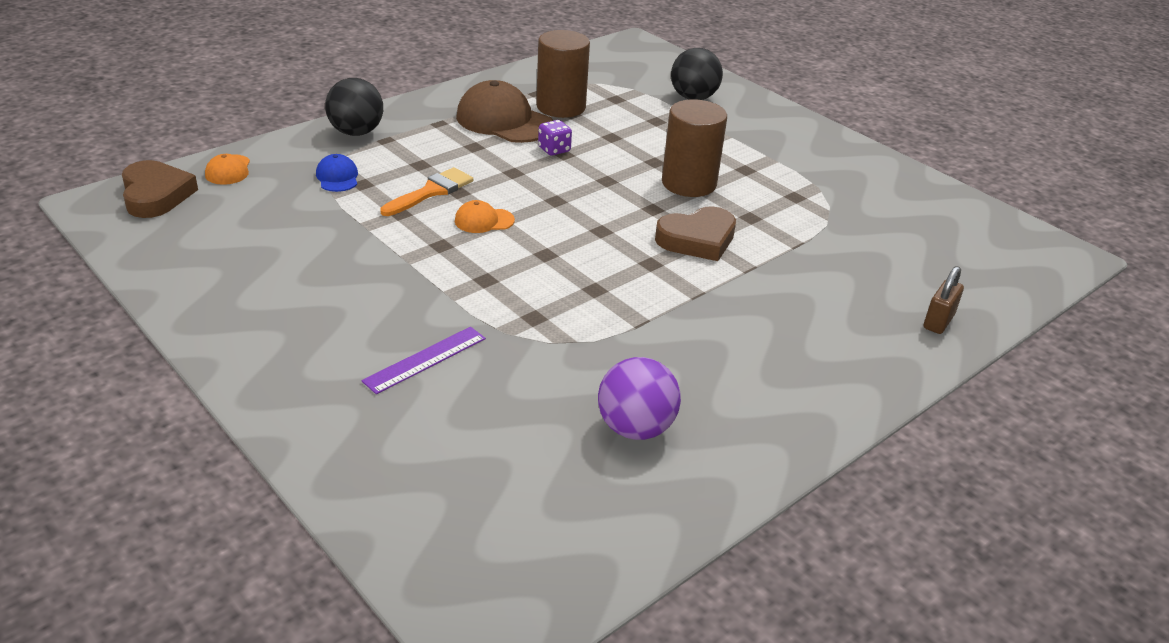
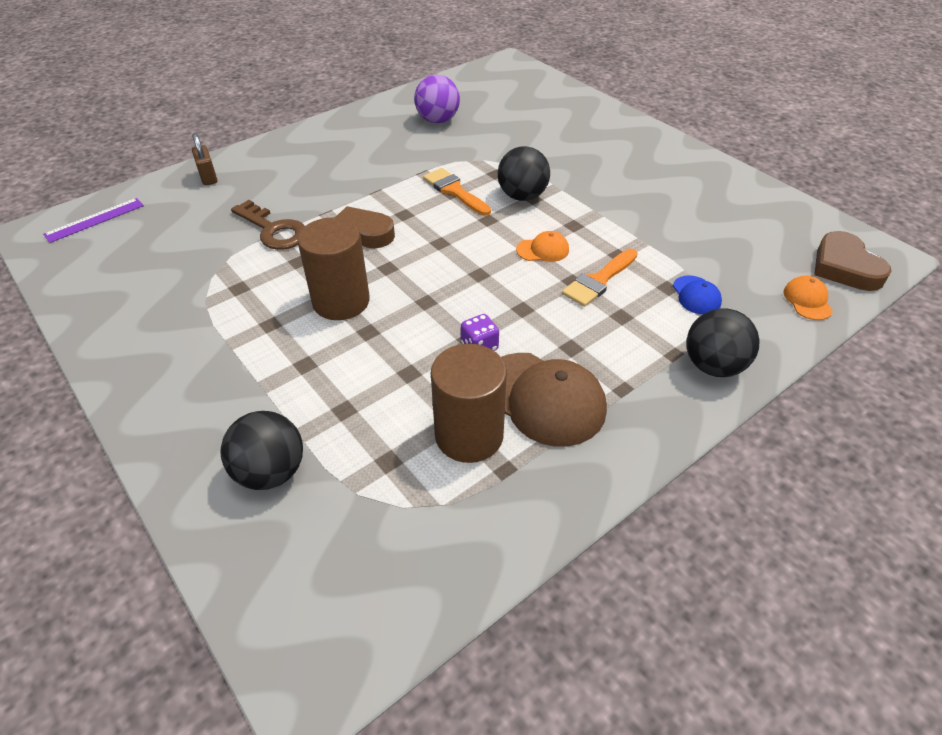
camera: 175 degrees left, 10 degrees up
purple ruler [362,327,486,394] -> purple ruler moved to [43,198,144,243]
brown padlock [924,266,964,334] -> brown padlock turned 60 degrees counterclockwise [192,133,217,185]
none -> brown key [231,200,305,250]
none -> orange brush [423,168,491,216]
none -> black ball [498,146,550,201]

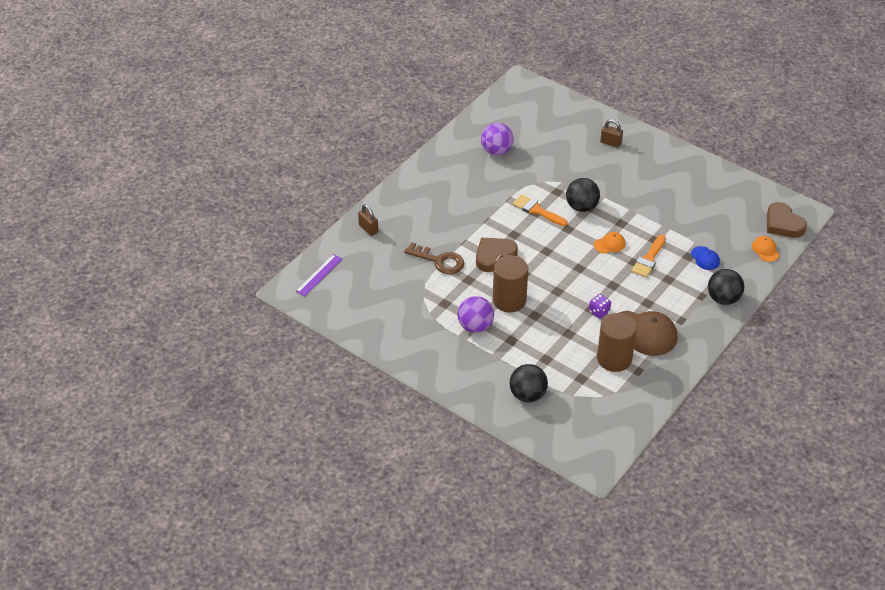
camera: 15 degrees left, 0 degrees up
none -> purple ball [457,296,494,333]
none -> brown padlock [600,119,623,147]

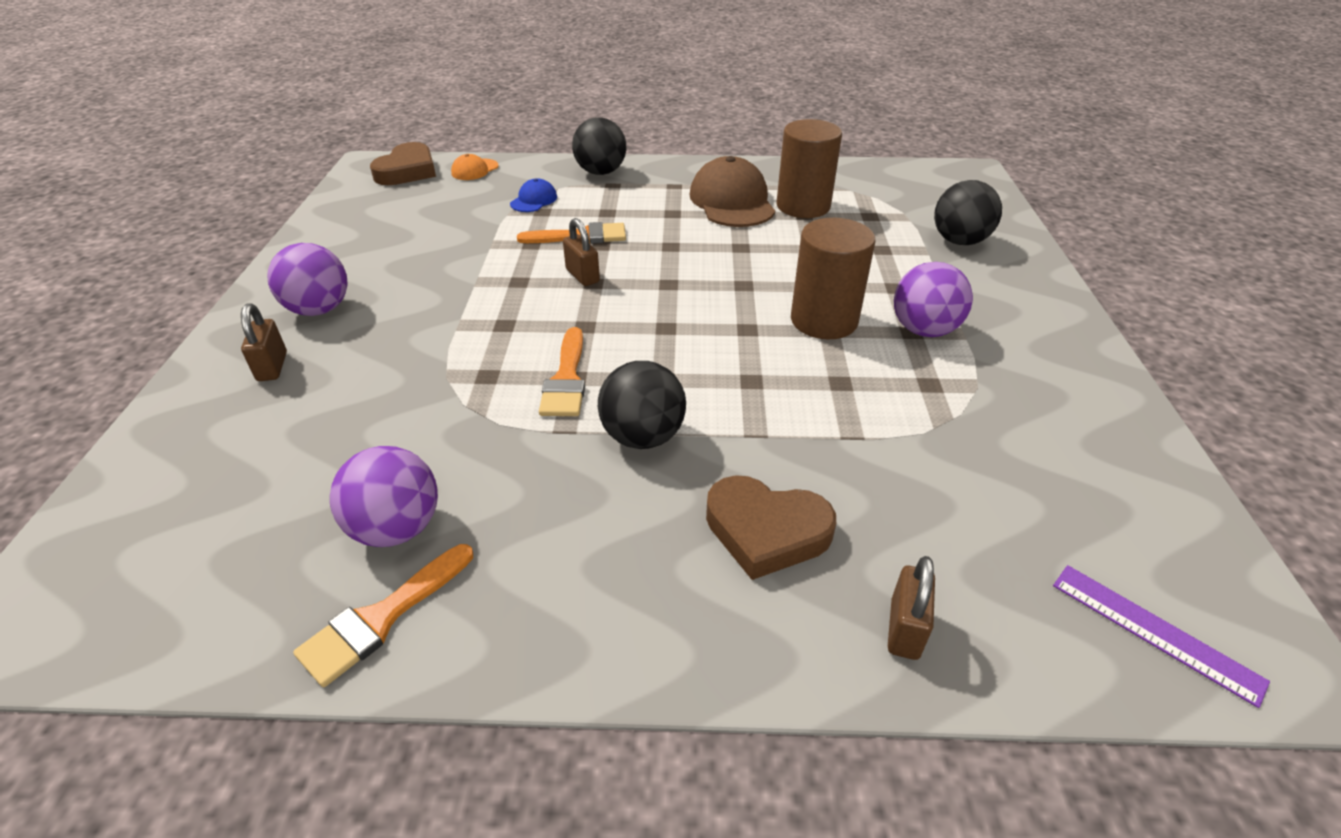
camera: 125 degrees left, 5 degrees down
purple ruler [296,254,343,296] -> purple ruler turned 45 degrees clockwise [1053,565,1270,708]
brown key [404,242,464,274] -> none
brown heart [476,238,518,272] -> brown heart moved to [706,475,836,580]
black ball [566,178,600,212] -> black ball moved to [598,361,686,449]
purple dice [589,294,611,319] -> none
orange cap [594,232,625,254] -> brown padlock [563,218,600,286]
none -> purple ball [268,243,347,316]
none -> orange brush [293,544,473,687]

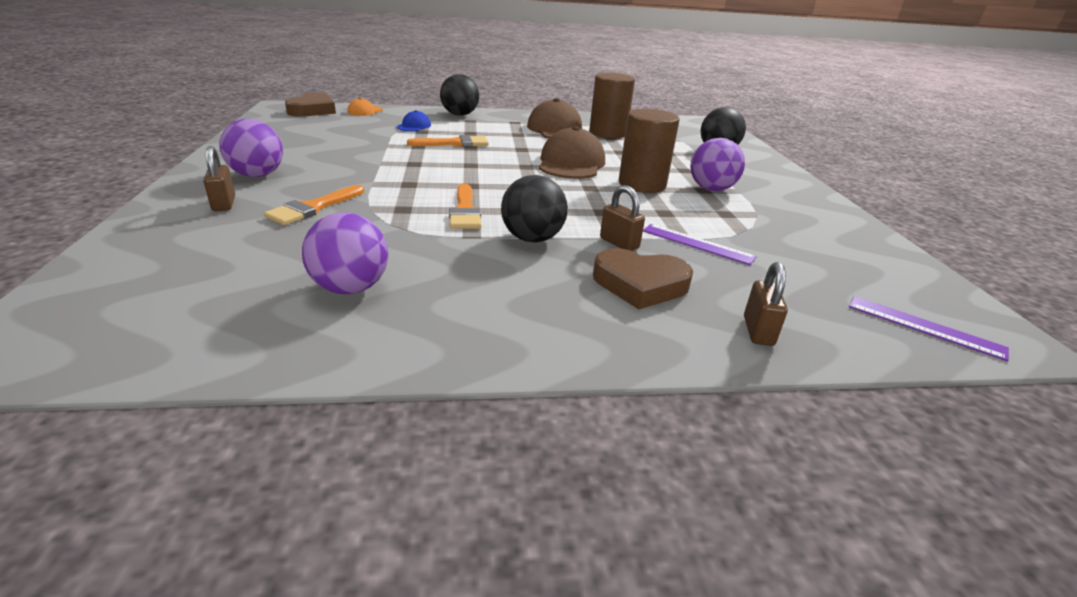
camera: 10 degrees left, 10 degrees down
orange brush [293,544,473,687] -> orange brush moved to [264,185,364,225]
brown padlock [563,218,600,286] -> brown padlock moved to [600,185,645,251]
none -> brown cap [539,126,605,179]
none -> purple ruler [643,224,757,265]

